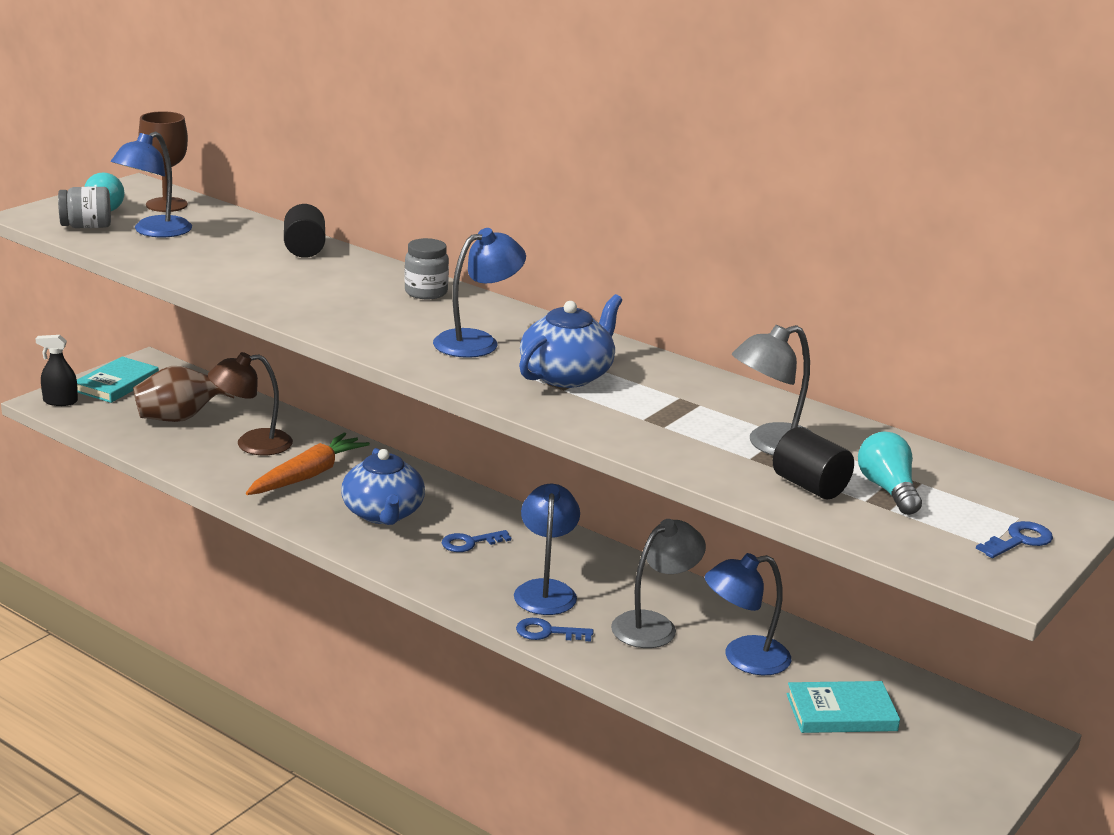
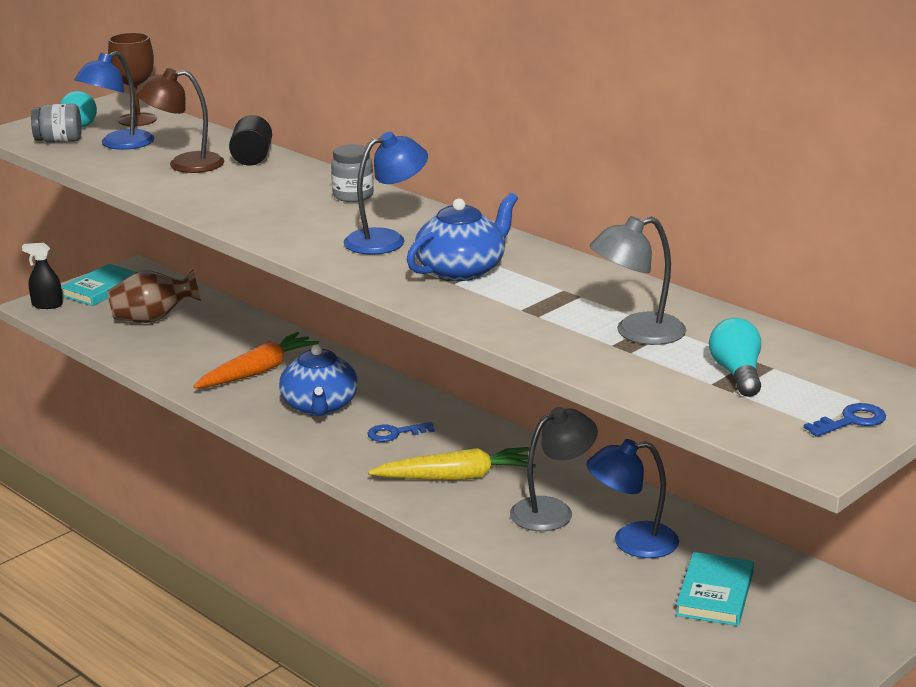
camera: 10 degrees right, 0 degrees up
brown lamp [208,352,293,455] -> brown lamp moved to [136,68,224,173]
blue lamp [514,484,580,615] -> yellow carrot [368,447,536,480]
blue key [516,618,593,642] -> none
black cylinder [773,427,854,499] -> none
turquoise book [787,681,900,733] -> turquoise book turned 75 degrees counterclockwise [676,552,754,626]

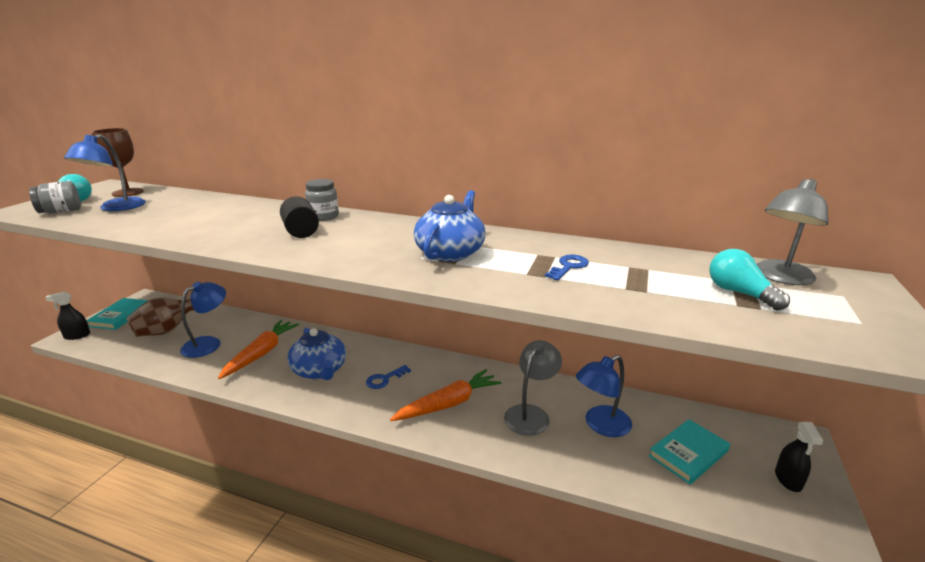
camera: 25 degrees left, 0 degrees up
brown lamp [136,68,224,173] -> none
black cylinder [229,115,272,166] -> black cylinder moved to [280,196,319,238]
blue lamp [344,132,428,255] -> blue lamp moved to [180,282,226,358]
yellow carrot [368,447,536,480] -> orange carrot [390,369,501,421]
grey lamp [590,216,686,345] -> grey lamp moved to [757,179,829,285]
turquoise book [676,552,754,626] -> turquoise book turned 60 degrees clockwise [649,419,730,484]
blue key [804,403,886,437] -> blue key moved to [545,255,589,280]
none -> black spray bottle [775,422,823,492]

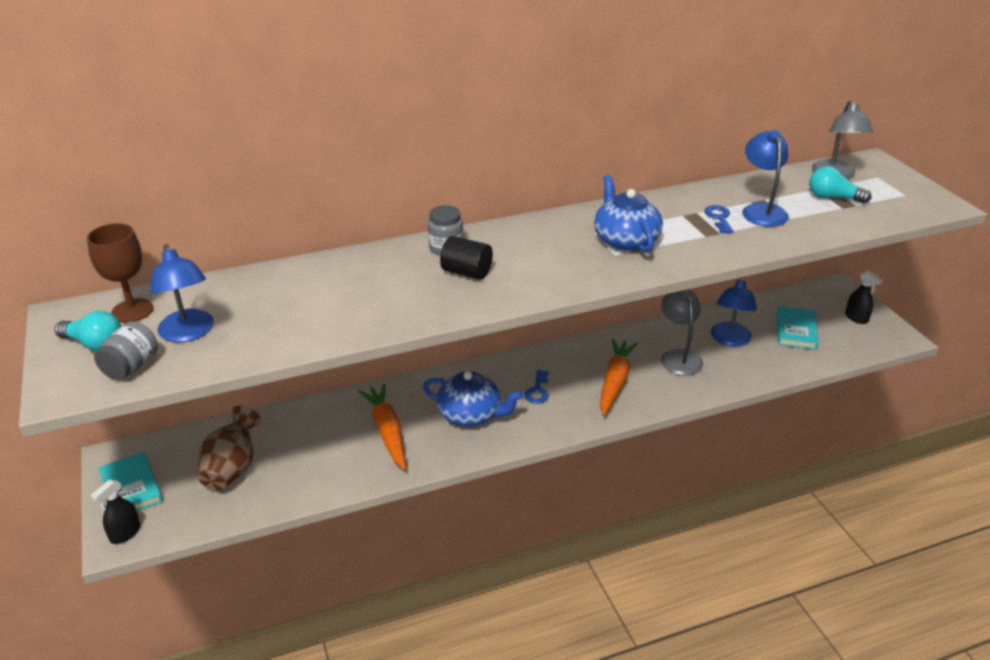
camera: 40 degrees left, 10 degrees up
blue lamp [180,282,226,358] -> blue lamp moved to [742,130,789,227]

